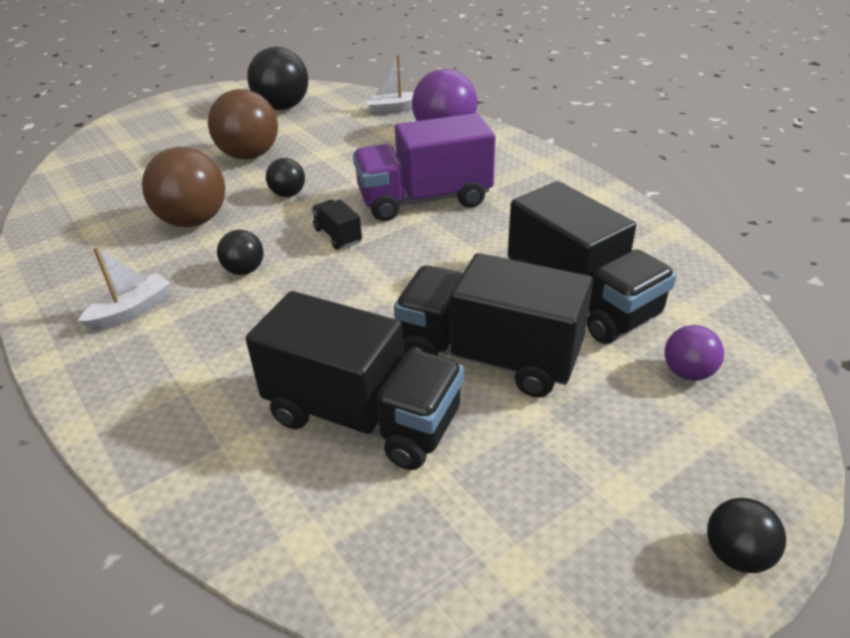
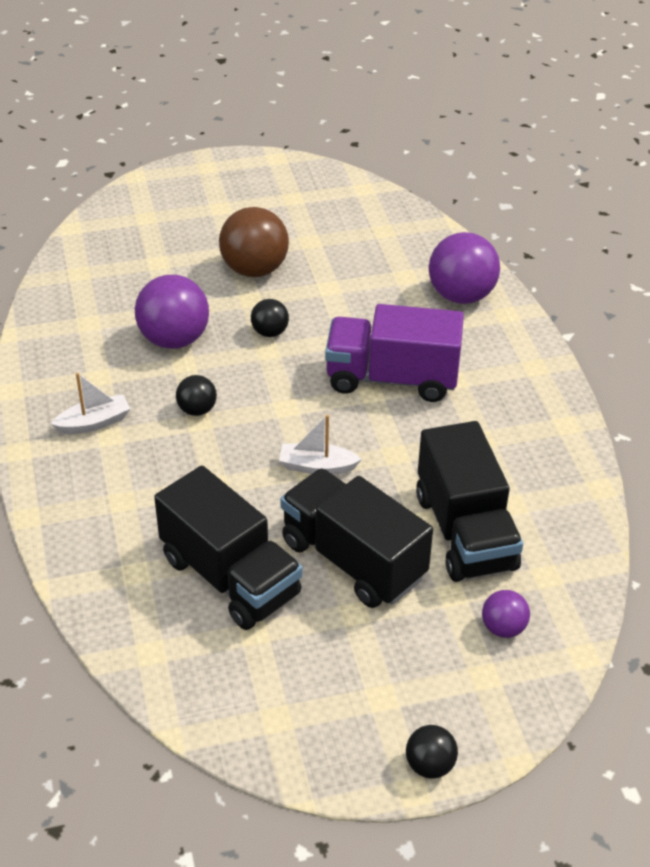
camera: 20 degrees right, 5 degrees up
brown ball [142,147,225,227] -> purple ball [135,275,209,349]
black ball [247,47,308,110] -> none
black truck [312,199,362,250] -> none
white boat [365,55,414,115] -> white boat moved to [279,415,362,475]

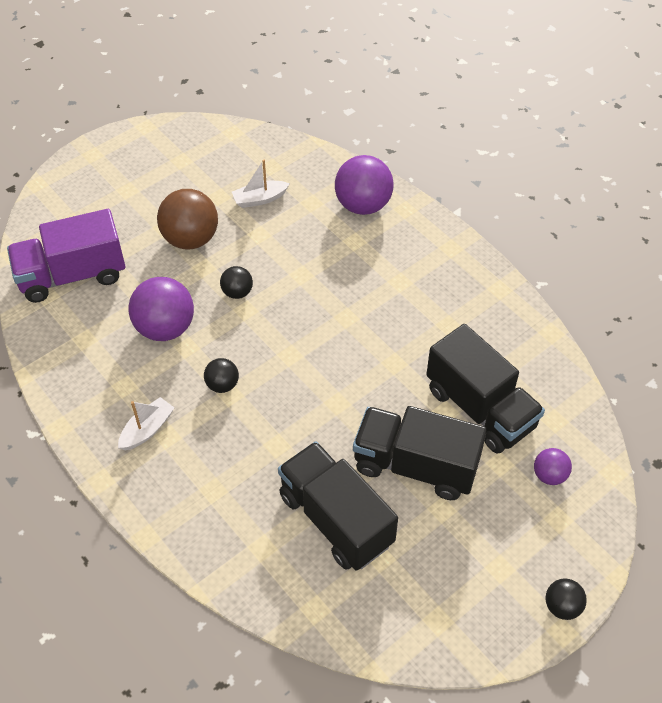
camera: 25 degrees left, 10 degrees up
black truck [154,466,303,630] -> black truck turned 150 degrees counterclockwise [278,441,398,571]
white boat [279,415,362,475] -> white boat moved to [232,160,290,208]
purple truck [325,304,464,402] -> purple truck moved to [7,209,125,303]

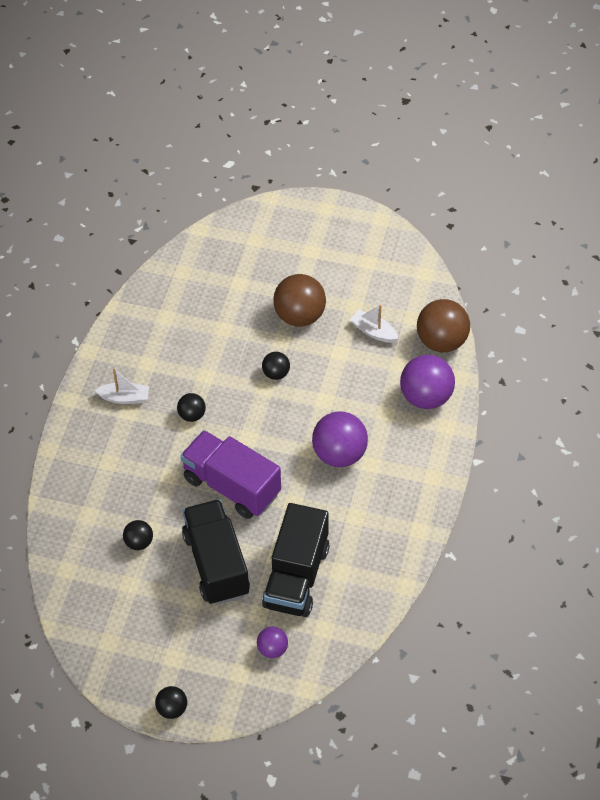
camera: 55 degrees right, 0 degrees up
purple truck [7,209,125,303] -> purple truck moved to [180,430,281,519]
purple ball [129,277,194,341] -> purple ball moved to [312,411,368,467]
black truck [278,441,398,571] -> black ball [123,520,153,550]
none -> brown ball [417,299,470,352]

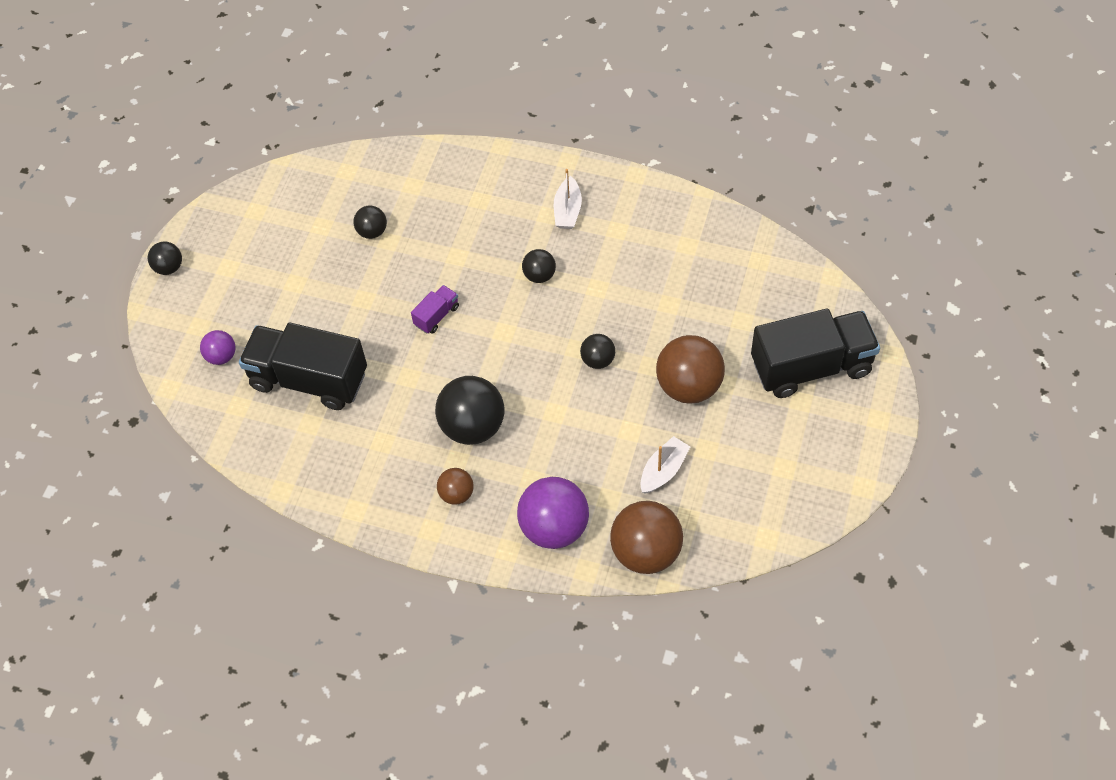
camera: 95 degrees right, 5 degrees up
purple truck [180,430,281,519] -> purple truck [411,285,459,334], size x0.43
black truck [182,499,250,605] -> black truck moved to [751,309,880,398]
purple ball [312,411,368,467] -> black ball [435,376,505,445]
none -> brown ball [437,468,474,505]

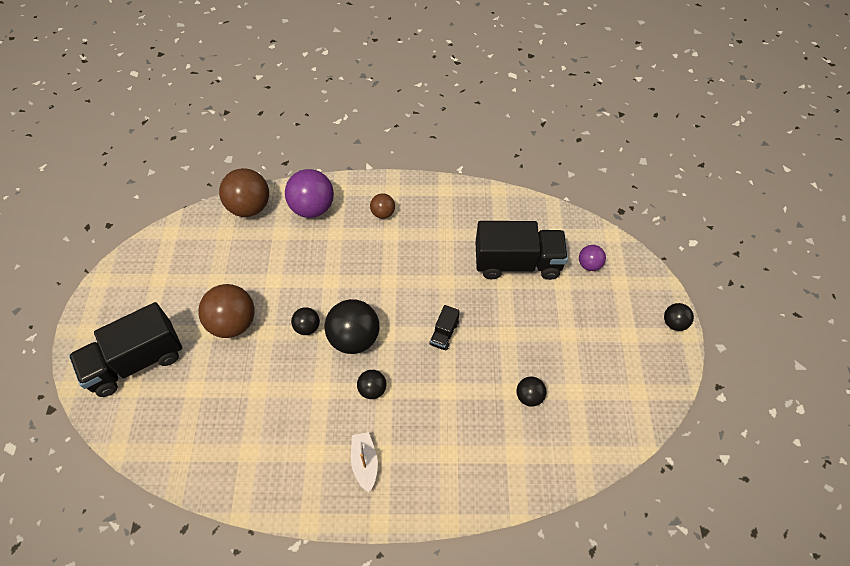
camera: 160 degrees right, 0 degrees up
purple truck [411,285,459,334] -> black truck [430,305,460,350]
black ball [435,376,505,445] -> black ball moved to [325,299,379,354]
white boat [640,436,690,494] -> none

